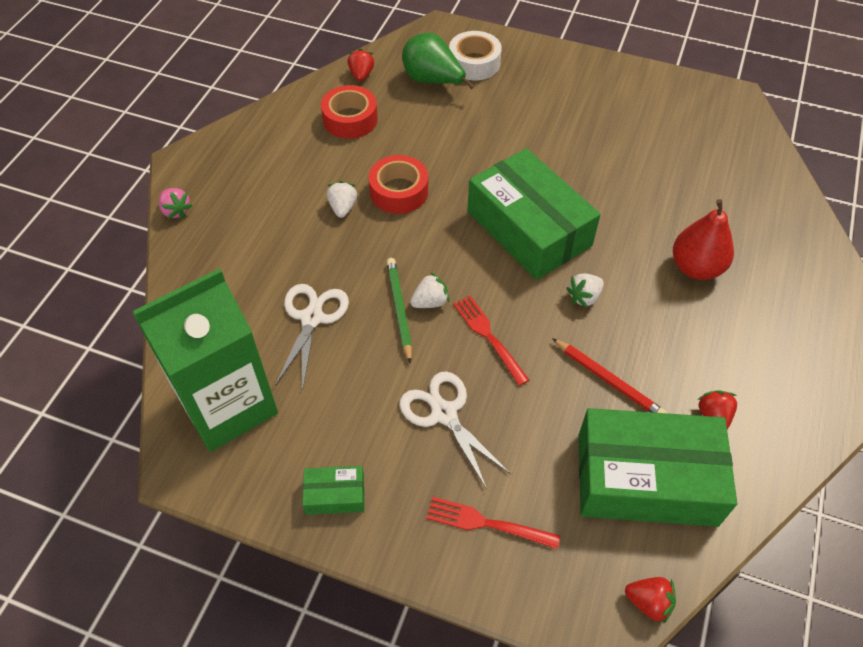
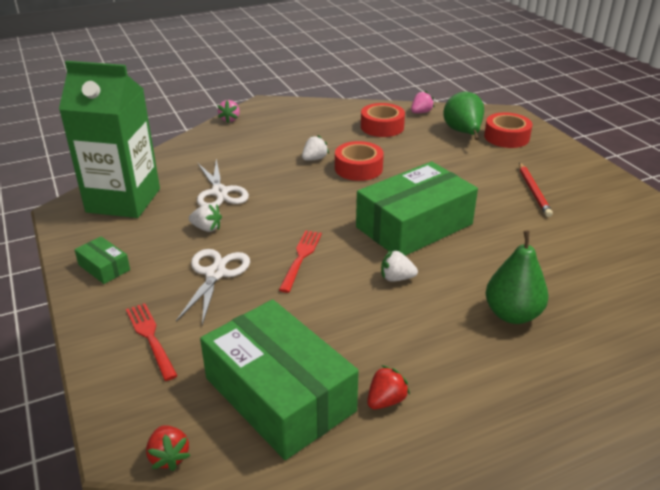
camera: 45 degrees right, 20 degrees down
white scissors [275,284,349,391] -> white scissors turned 105 degrees clockwise [197,159,249,207]
red strawberry [348,49,374,82] -> pink strawberry [411,90,435,113]
green pencil [387,258,412,364] -> none
white strawberry [410,273,449,308] -> white strawberry moved to [189,203,222,232]
white tape [449,31,502,80] -> red tape [484,113,532,148]
green box [468,148,601,280] -> green box turned 45 degrees clockwise [356,162,478,256]
red pencil [552,338,667,413] -> red pencil moved to [519,163,553,217]
red pear [673,199,734,280] -> green pear [486,230,548,324]

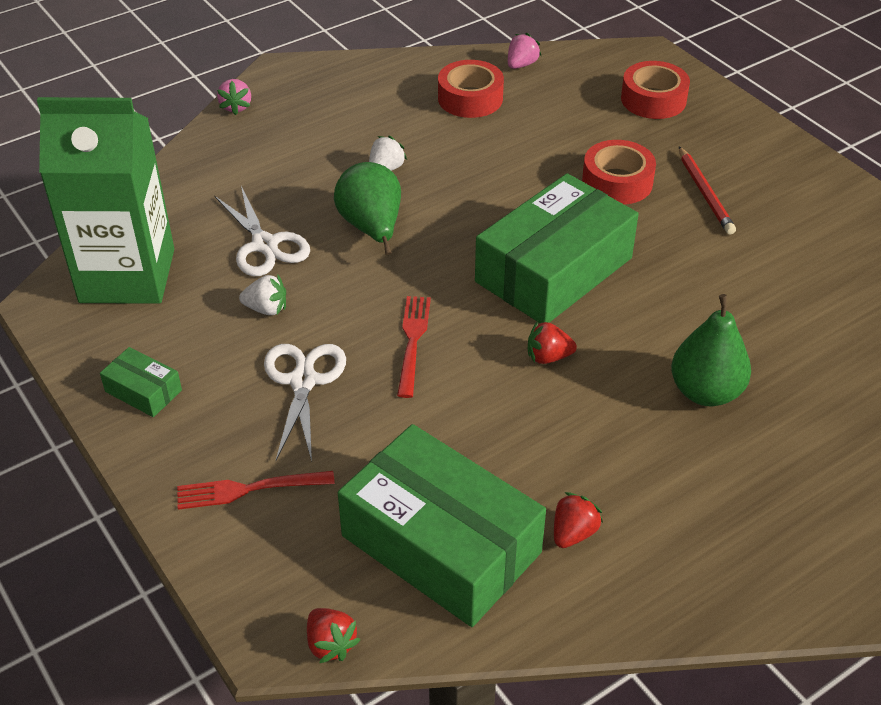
camera: 10 degrees left, 10 degrees up
red fork [126,303,178,381] -> red fork turned 60 degrees counterclockwise [177,471,335,510]
red tape [335,141,384,181] -> red tape moved to [582,140,656,205]
white strawberry [381,250,418,282] -> red strawberry [528,321,577,364]
green pear [443,92,484,140] -> green pear moved to [334,162,401,255]

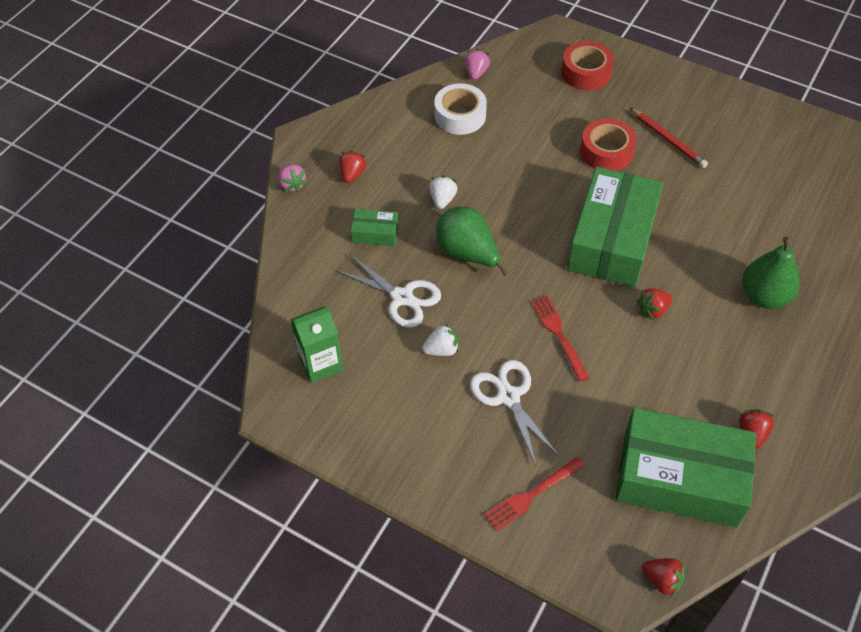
camera: 25 degrees left, 10 degrees up
green carton [37,97,174,304] -> green carton [290,306,343,383], size x0.52
green box [100,347,182,417] -> green box moved to [351,209,399,246]
red tape [438,60,504,118] -> white tape [434,83,487,135]
none -> red strawberry [339,150,367,183]

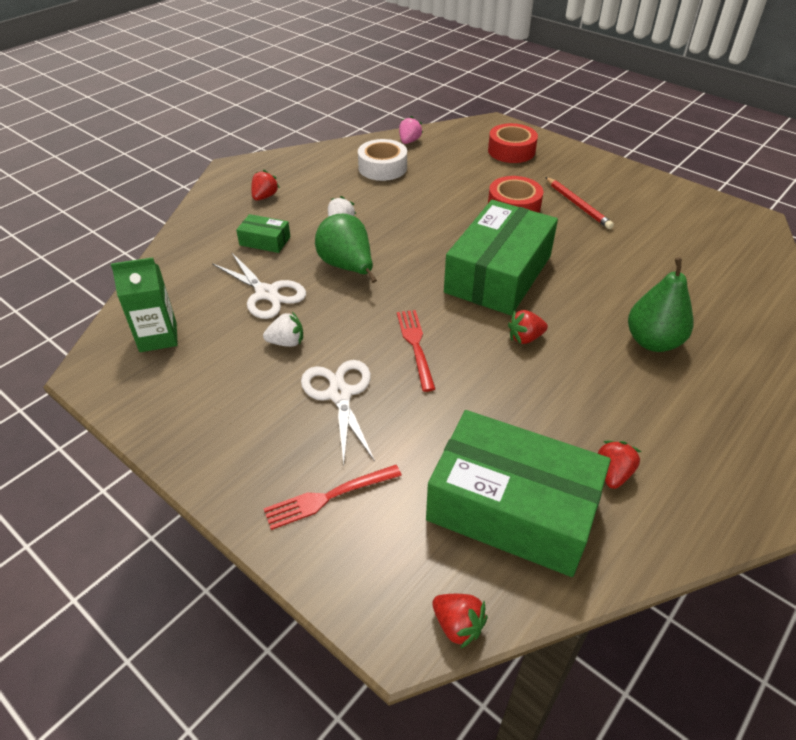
camera: 10 degrees right, 10 degrees down
pink strawberry [279,164,308,193] -> none

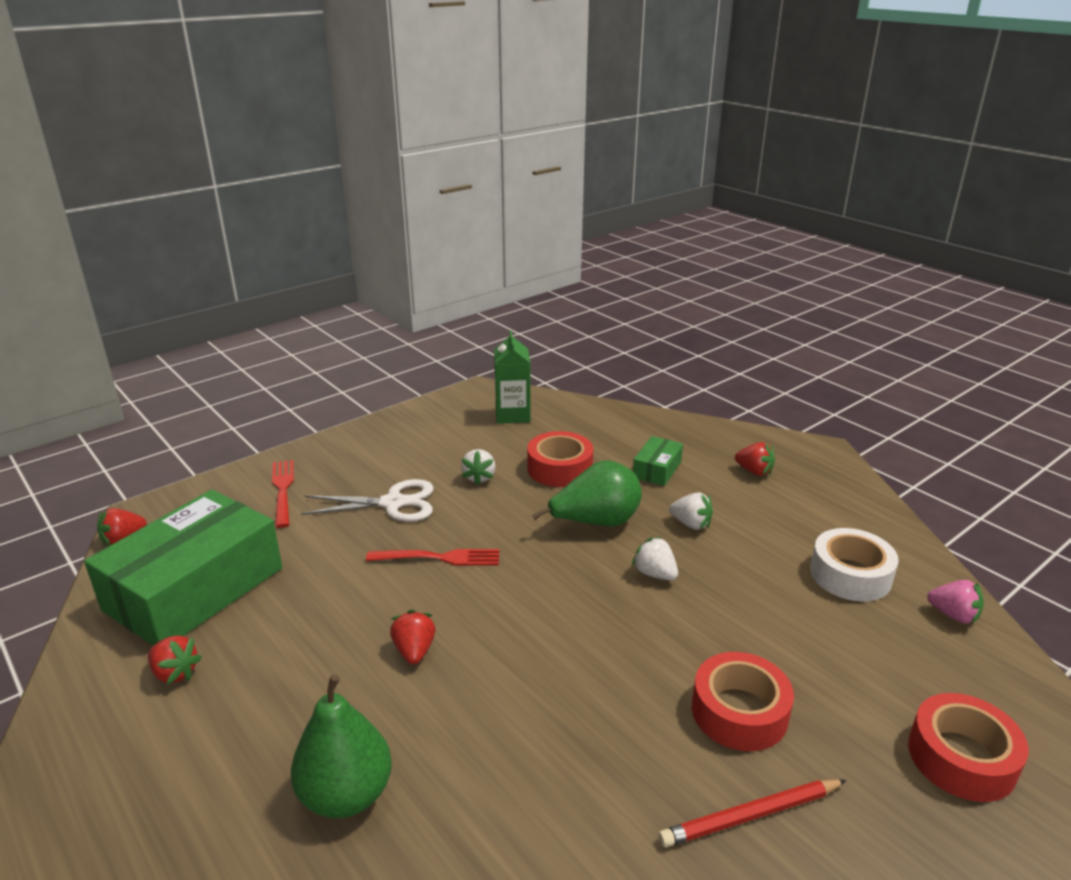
camera: 100 degrees right, 15 degrees down
white scissors [212,252,306,319] -> red tape [527,431,593,487]
green box [444,200,558,315] -> none
none -> white strawberry [632,537,678,581]

